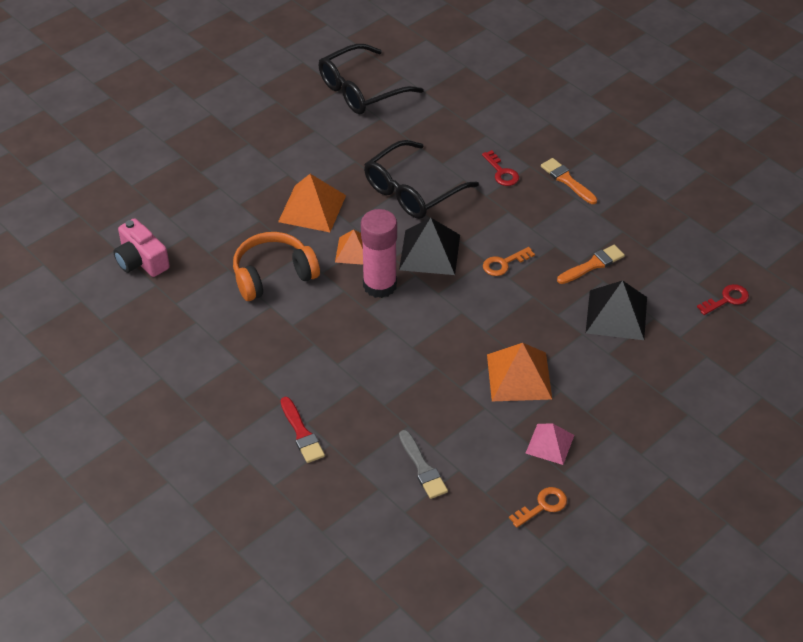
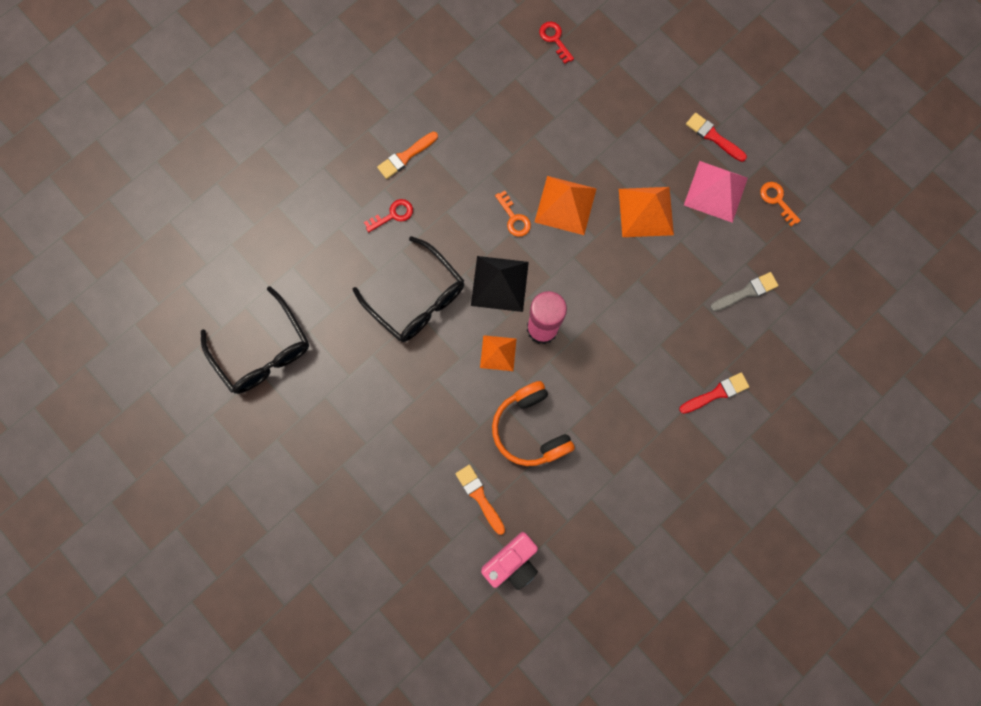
camera: 90 degrees left, 30 degrees up
orange pyramid [278,174,346,232] -> orange pyramid moved to [535,176,597,235]
pink pyramid [526,423,574,465] -> pink pyramid [684,161,748,223], size x1.59
orange brush [557,245,625,284] -> orange brush moved to [455,465,505,535]
black pyramid [586,280,647,340] -> none
none -> red brush [686,113,747,162]

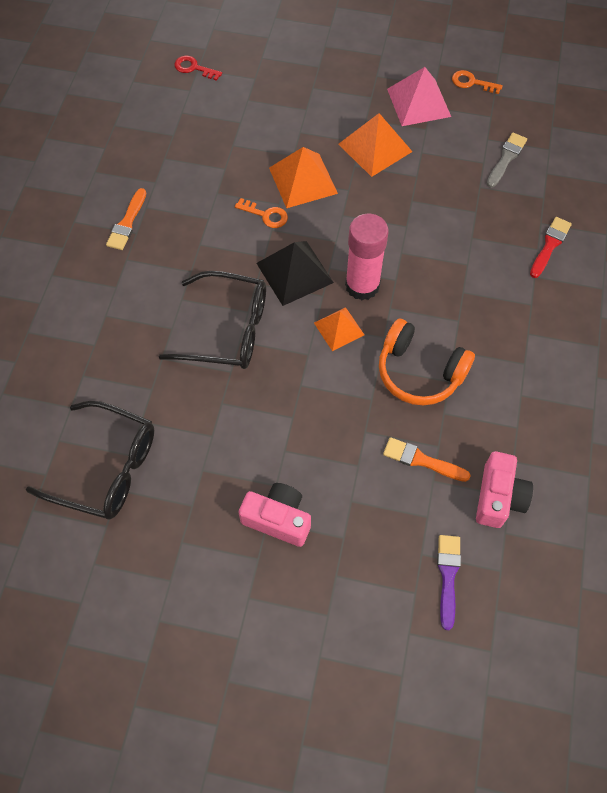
camera: 35 degrees left, 15 degrees down
red key [364,199,413,232] -> none
red brush [686,113,747,162] -> none
none -> pink camera [238,483,311,547]
none -> purple brush [437,535,461,630]

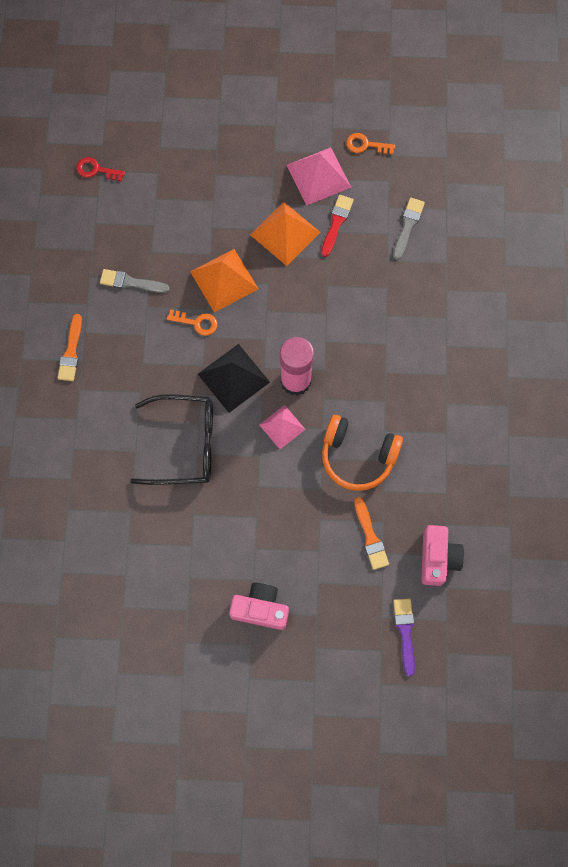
camera: 10 degrees left, 10 degrees up
black glasses [26,401,154,520] -> none
orange pyramid [314,307,364,351] -> pink pyramid [260,405,305,449]
orange brush [383,437,471,482] -> orange brush turned 120 degrees counterclockwise [354,497,389,570]
red brush [530,217,572,278] -> red brush moved to [321,195,354,257]
none -> grey brush [100,269,170,293]

